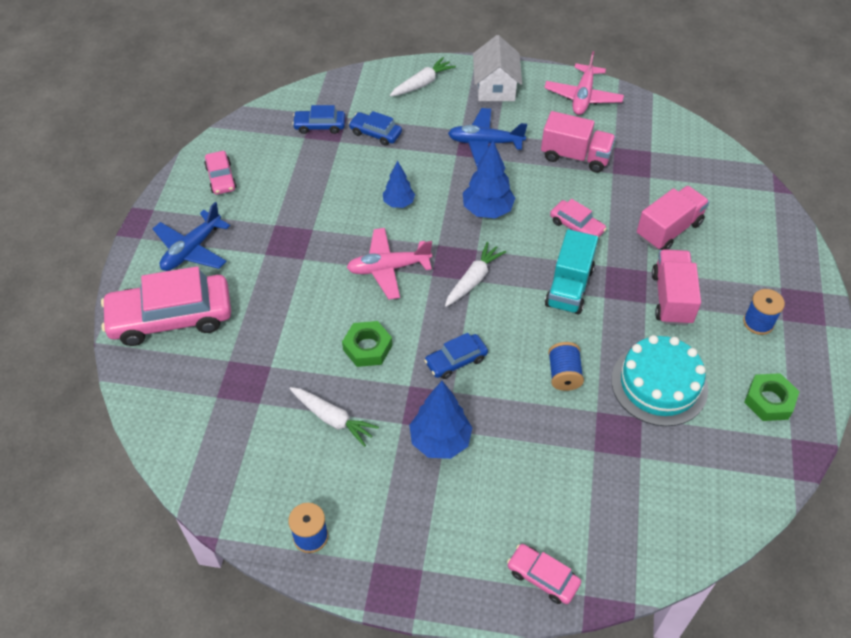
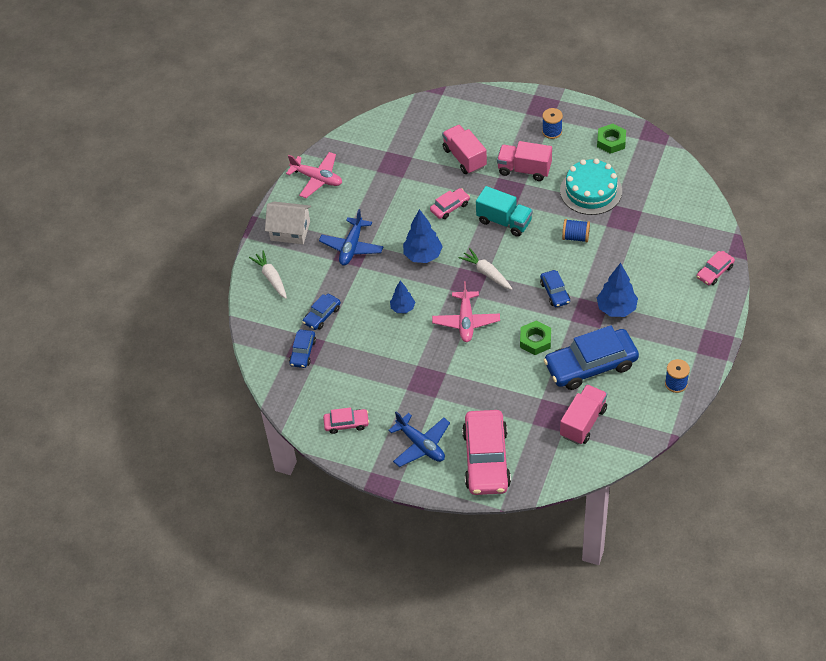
camera: 75 degrees left, 0 degrees up
white carrot [289,387,379,447] -> blue car [544,325,639,390]
pink truck [541,111,616,173] -> pink truck moved to [560,384,607,445]

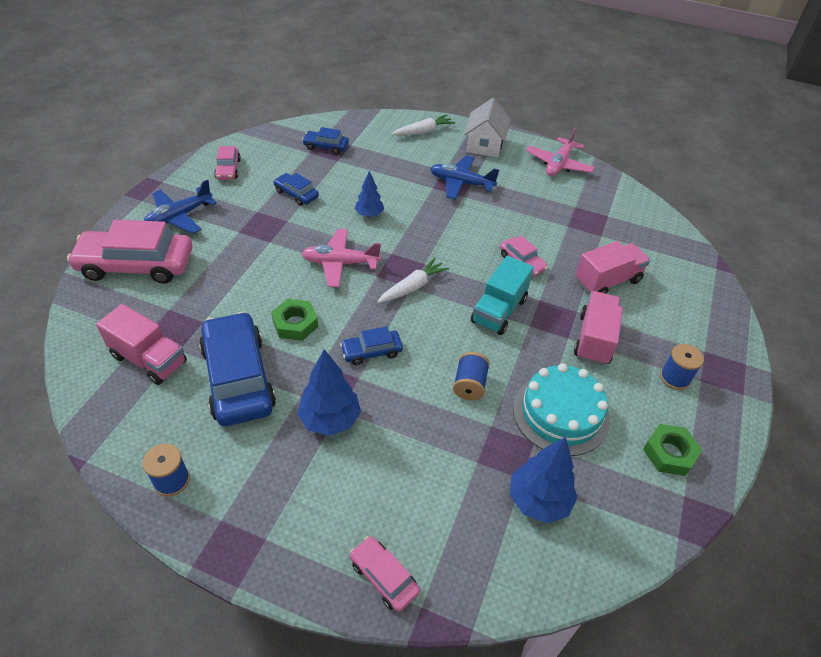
camera: 85 degrees right, 5 degrees down
blue car [303,294,341,330] -> blue car moved to [273,173,319,206]
blue tree [403,209,443,263] -> blue tree moved to [510,437,578,523]

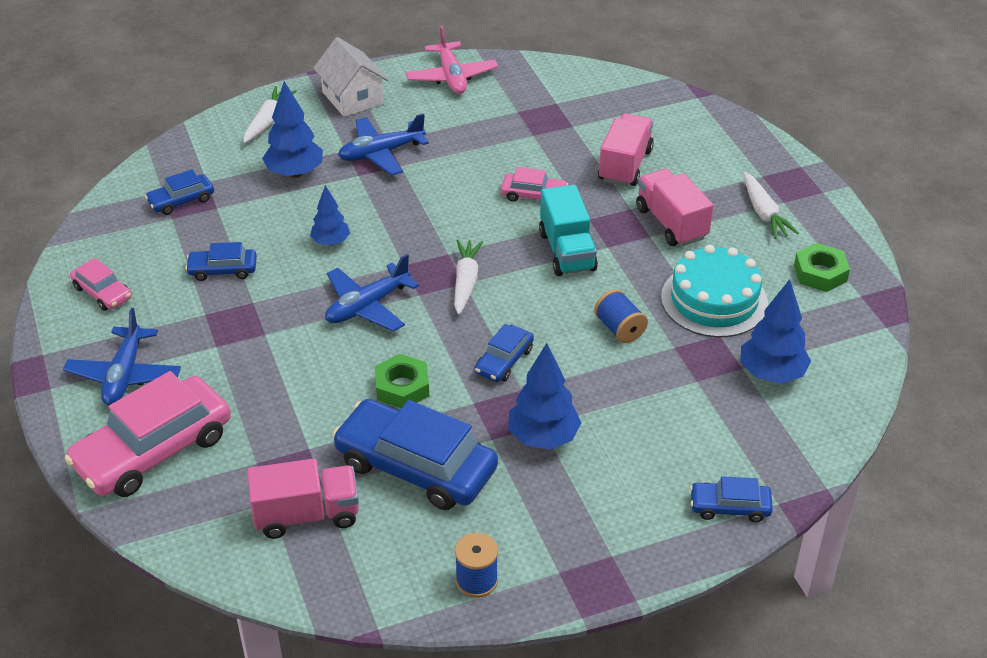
camera: 40 degrees left, 5 degrees down
pink plane [301,229,381,287] -> blue plane [325,254,419,332]
pink car [350,536,420,612] -> blue car [690,476,773,522]
blue spool [660,344,704,390] -> white carrot [744,172,799,239]
none -> blue tree [262,81,323,178]

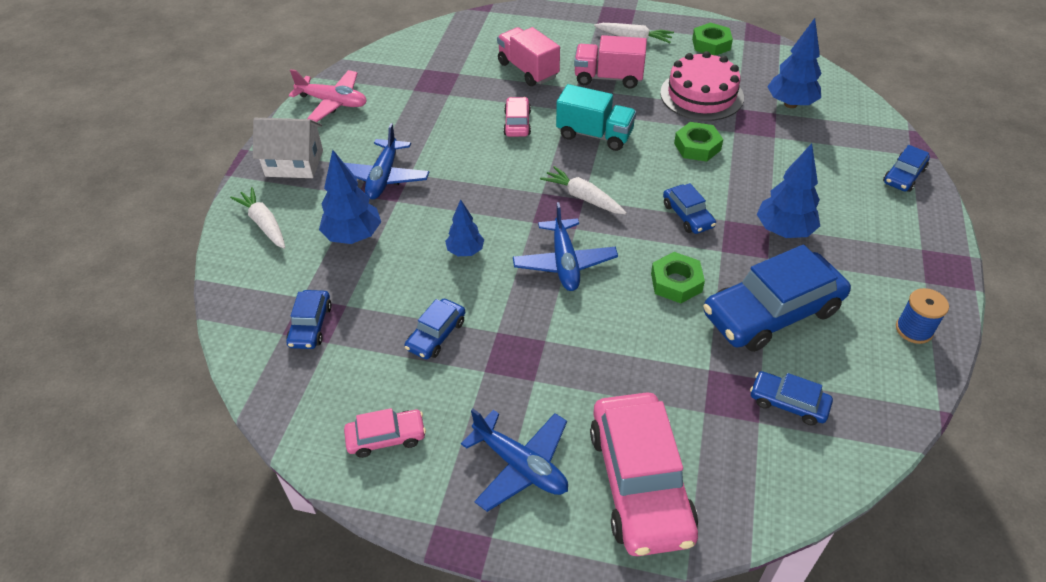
camera: 55 degrees left, 5 degrees up
pink truck [247,458,359,539] -> blue car [750,371,833,425]
pink car [501,167,568,202] -> pink car turned 45 degrees counterclockwise [503,97,531,137]
blue spool [594,289,648,343] -> green nut [674,122,723,162]
turquoise cake [661,245,768,337] -> pink cake [660,51,744,121]

